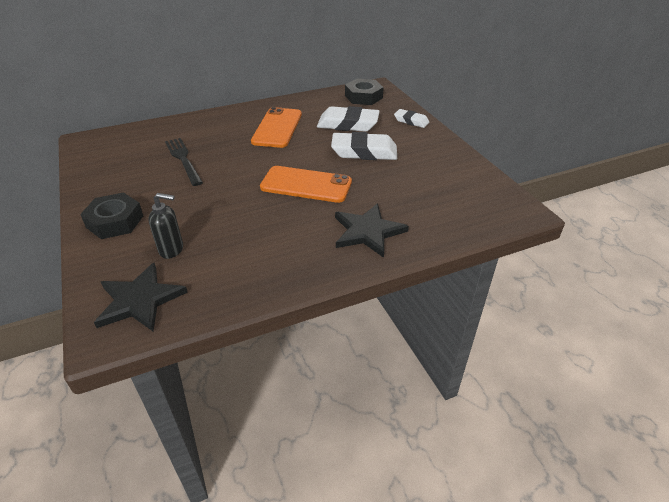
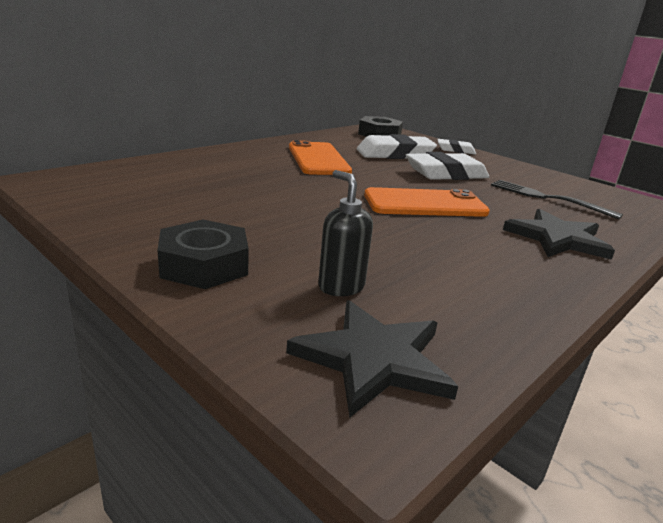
camera: 25 degrees left, 15 degrees down
black soap dispenser [148,193,183,259] -> black soap dispenser turned 105 degrees counterclockwise [318,170,373,296]
black fork [165,138,203,186] -> black fork moved to [491,180,623,220]

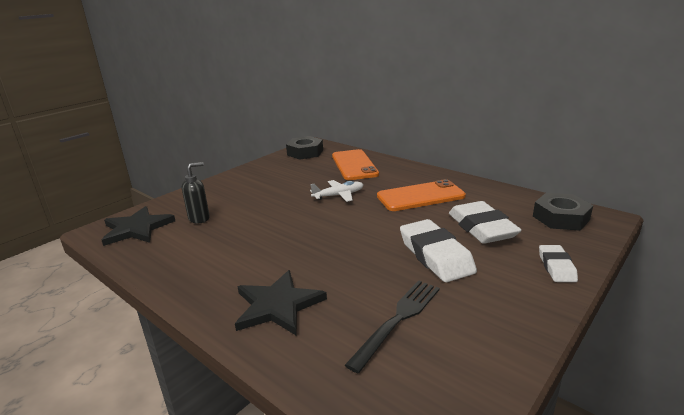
camera: 90 degrees right, 0 degrees up
black nut [157,220,249,289] -> black nut moved to [286,136,323,160]
orange phone [364,187,490,217] -> orange phone moved to [332,149,379,180]
none -> white plane [310,180,363,202]

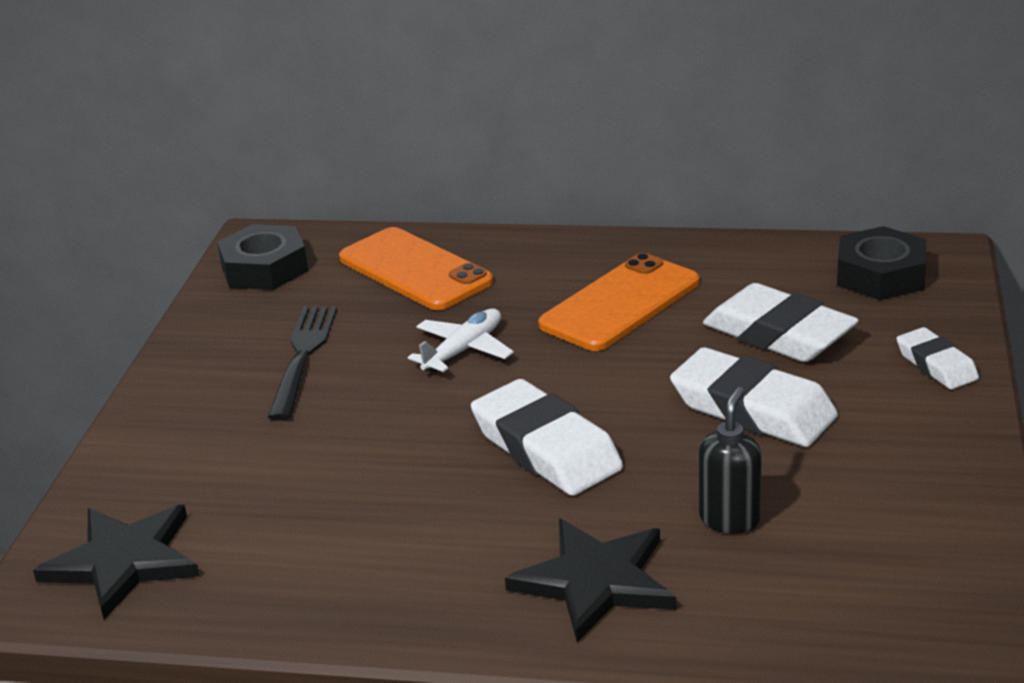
camera: 30 degrees left, 5 degrees up
black soap dispenser [181,162,210,223] -> black soap dispenser moved to [699,387,762,534]
black fork [345,280,440,373] -> black fork moved to [268,306,337,420]
none -> white eraser [471,379,623,496]

